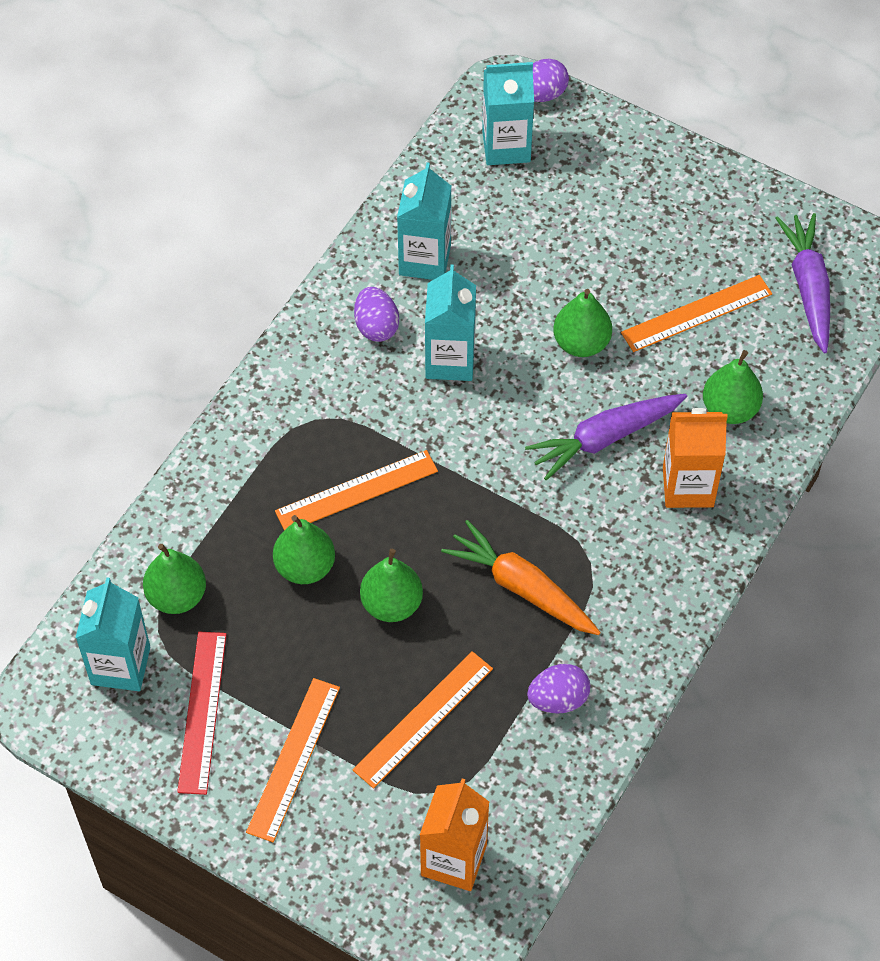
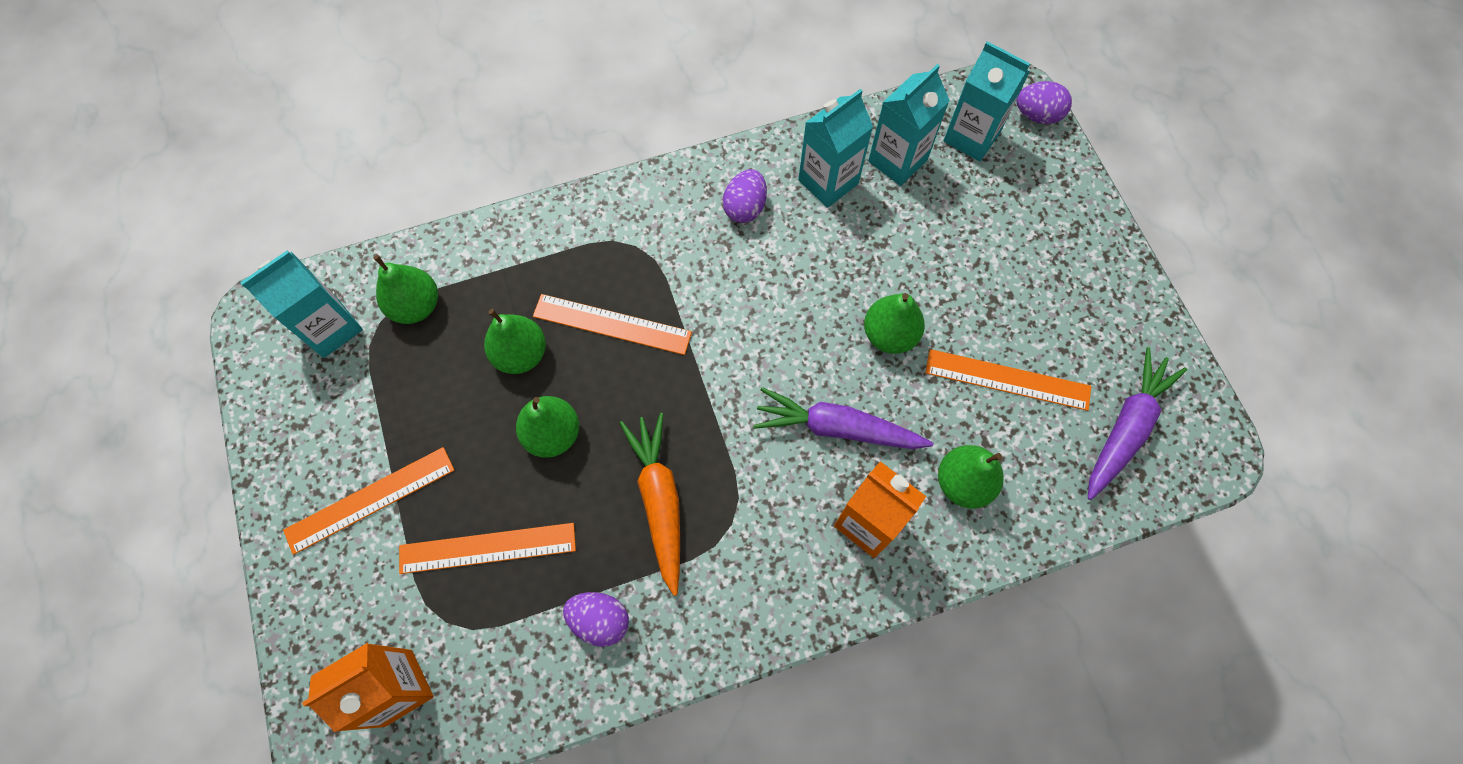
camera: 40 degrees right, 10 degrees up
red ruler [177,632,227,795] -> none
turquoise carton [425,265,476,381] -> turquoise carton moved to [868,64,950,186]

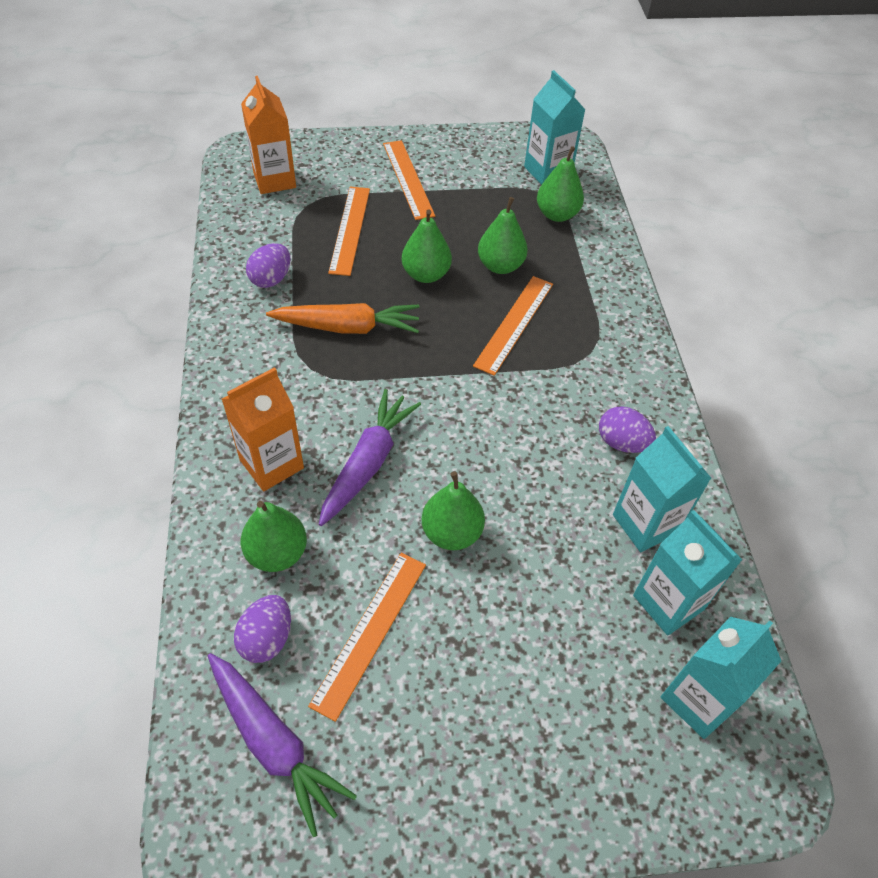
camera: 100 degrees right, 15 degrees down
purple egg [1016,81,1072,124] -> purple egg moved to [234,595,291,663]

